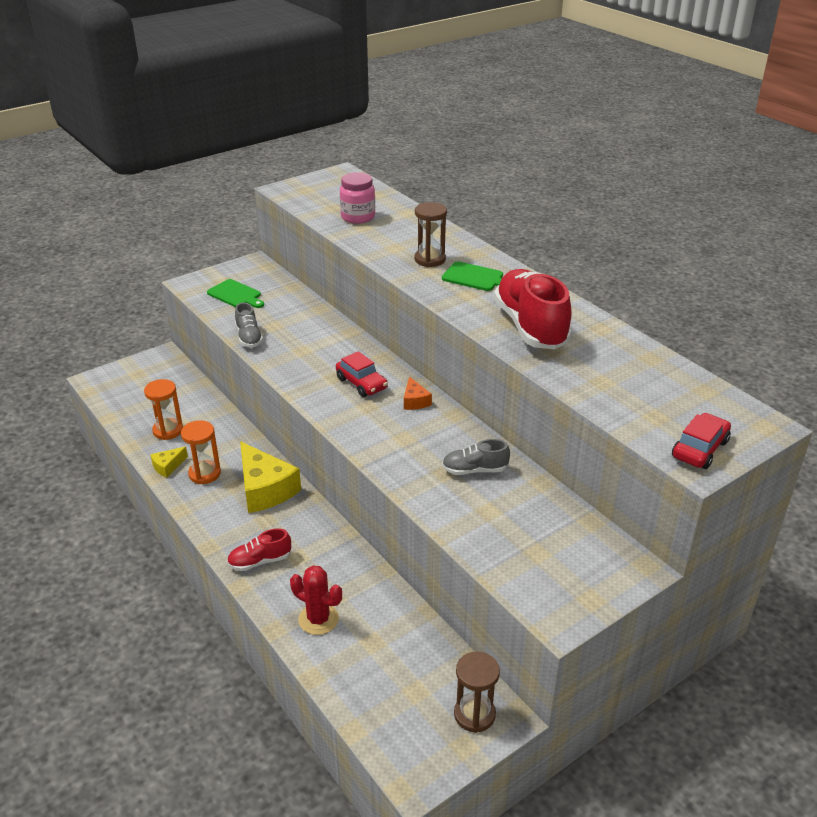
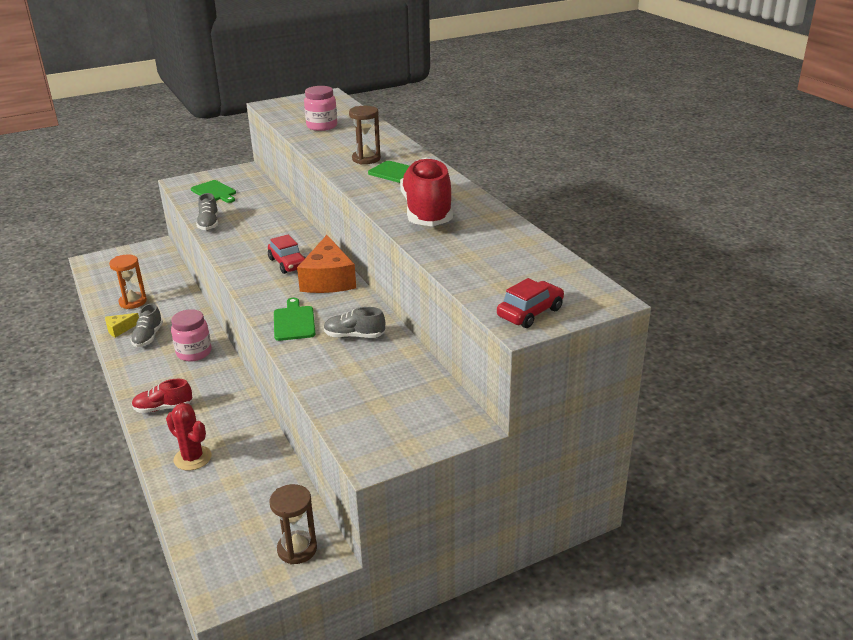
camera: 10 degrees right, 5 degrees down
orange hourglass [181,420,221,484] -> grey shoe [130,303,163,347]
yellow cheese [240,441,301,513] -> pink jar [171,309,211,361]
orange cheese [404,376,432,410] -> orange cheese [297,235,356,293], size x2.10
none -> green cutting board [274,298,315,341]

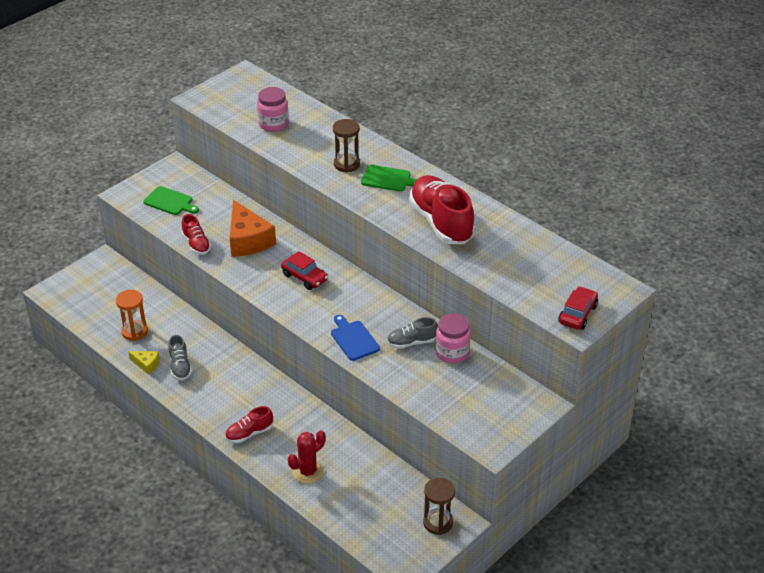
camera: 20 degrees left, 10 degrees up
yellow cheese [105,313,139,337] -> yellow cheese turned 105 degrees counterclockwise [128,351,160,374]
red cactus [166,403,212,470] -> red cactus turned 60 degrees counterclockwise [288,430,326,484]
pink jar [171,309,211,361] -> pink jar moved to [435,313,471,363]
grey shoe [196,193,218,230] -> red shoe [181,214,211,255]
green cutting board [274,298,315,341] -> blue cutting board [331,315,380,361]
orange cheese [297,235,356,293] -> orange cheese moved to [230,200,276,257]

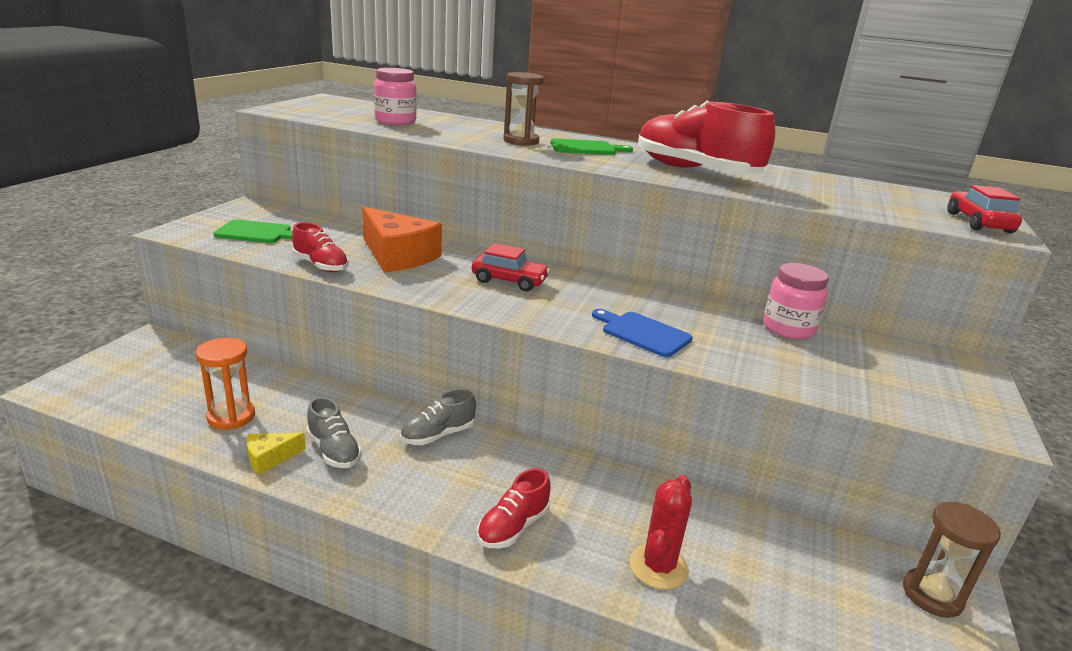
camera: 25 degrees left, 15 degrees down
yellow cheese [128,351,160,374] -> yellow cheese turned 150 degrees clockwise [247,433,306,474]
grey shoe [387,317,438,349] -> grey shoe moved to [400,390,476,445]

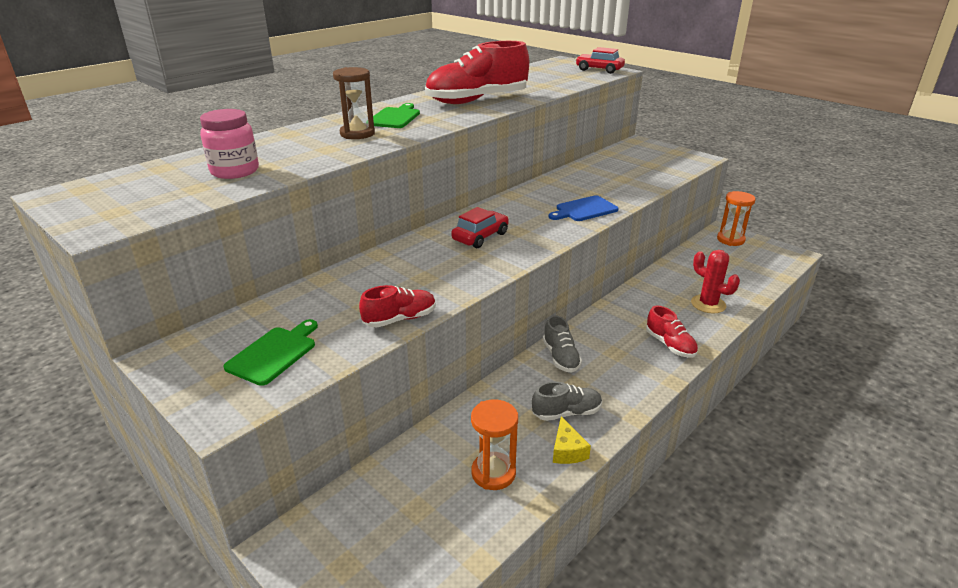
camera: 65 degrees left, 5 degrees up
orange cheese [362,207,442,272] -> none
pink jar [763,263,829,340] -> none
brown hourglass [903,502,1001,618] -> orange hourglass [717,191,756,246]

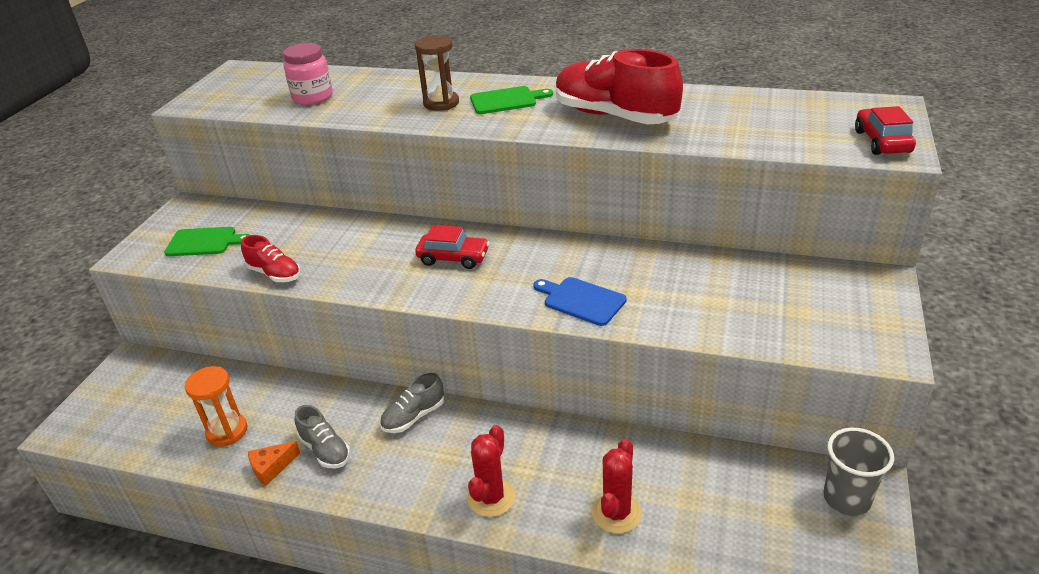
camera: 65 degrees right, 5 degrees up
yellow cheese [553,416,591,464] -> orange cheese [248,441,300,486]
red shoe [646,305,698,358] -> red cactus [467,425,515,517]
orange hourglass [717,191,756,246] -> grey cup [823,428,894,516]

